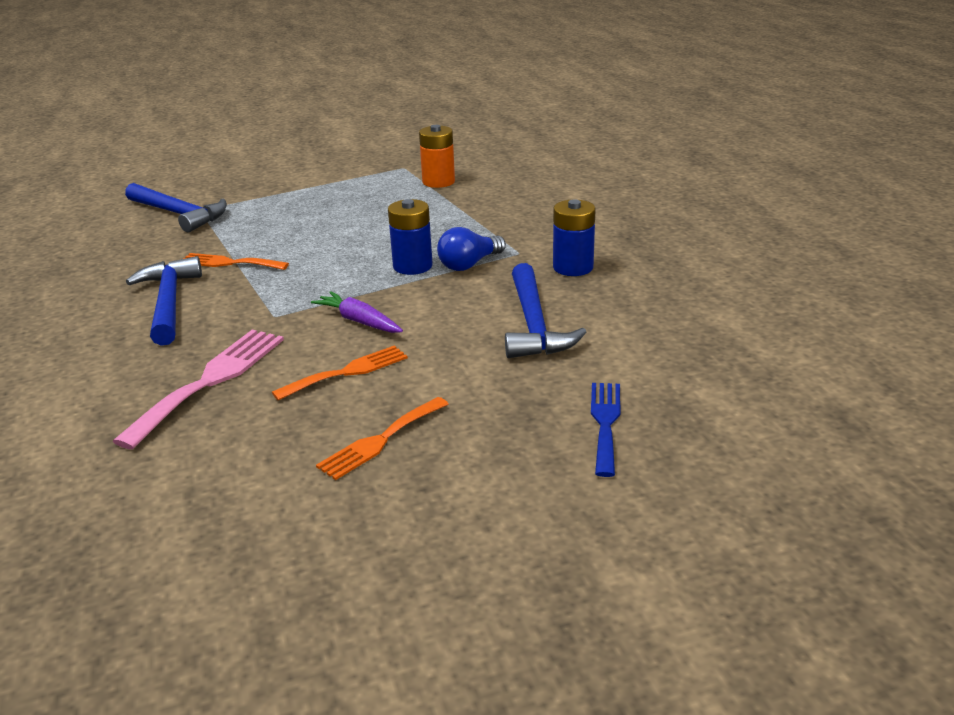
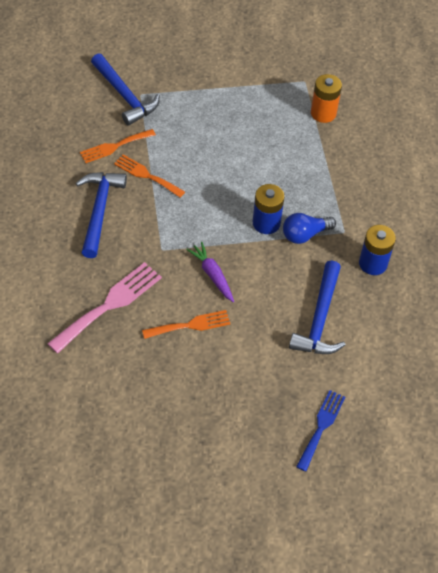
camera: 15 degrees right, 25 degrees up
orange fork [316,397,448,480] -> orange fork moved to [80,129,156,163]

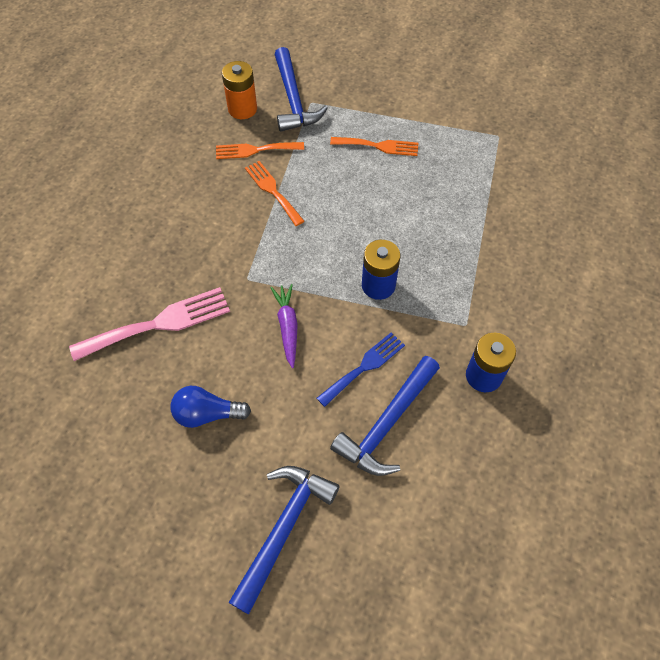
camera: 25 degrees right, 5 degrees up
blue hammer [76,172,127,258] -> blue hammer moved to [228,466,340,614]
orange fork [142,310,230,339] -> orange fork moved to [330,137,418,156]
blue light bulb [283,213,336,244] -> blue light bulb moved to [170,386,251,428]
blue fork [296,390,345,472] -> blue fork moved to [317,332,405,407]
orange battery [311,74,342,123] -> orange battery moved to [222,61,257,119]

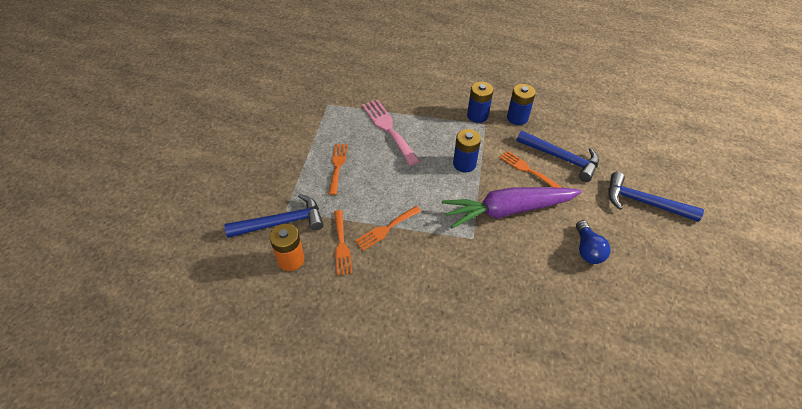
camera: 95 degrees left, 10 degrees down
pink fork [69,287,230,361] -> pink fork moved to [362,100,420,166]
purple carrot [271,284,298,368] -> purple carrot [442,187,582,229], size x2.13
blue fork [317,332,405,407] -> orange fork [499,151,561,188]
none -> blue battery [467,82,494,123]

